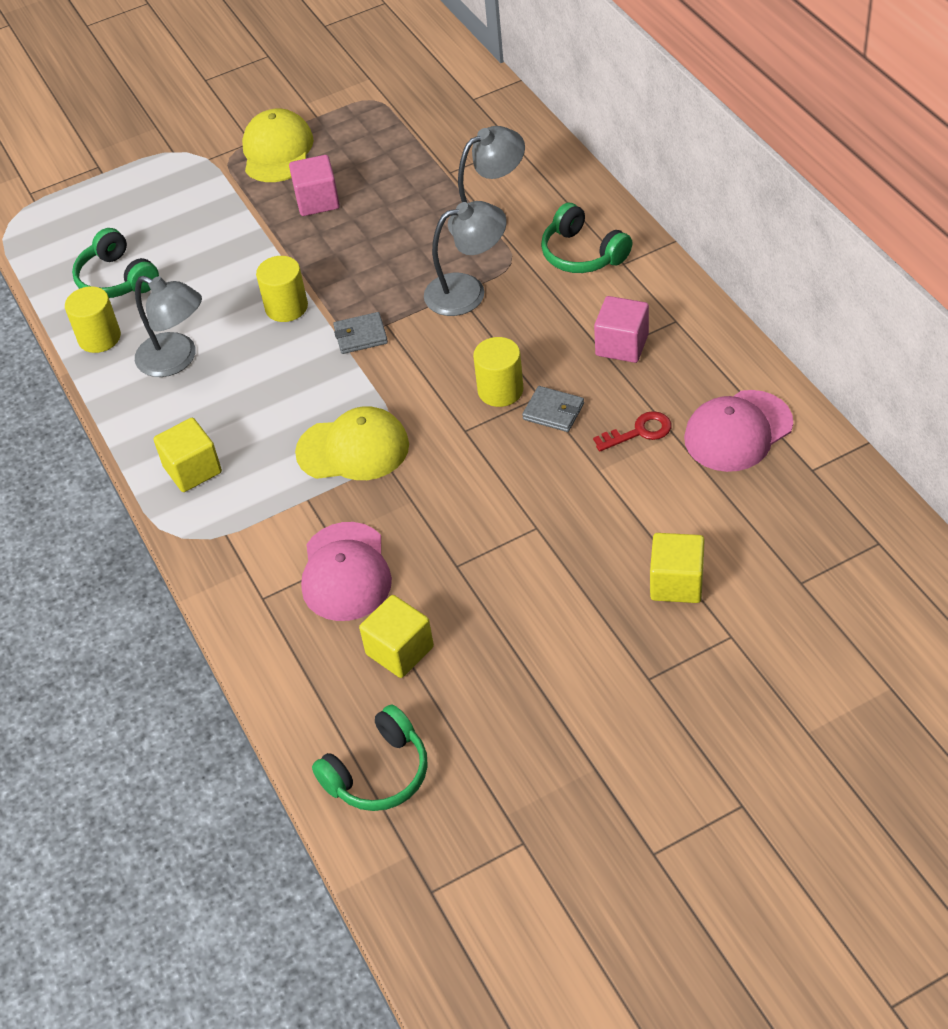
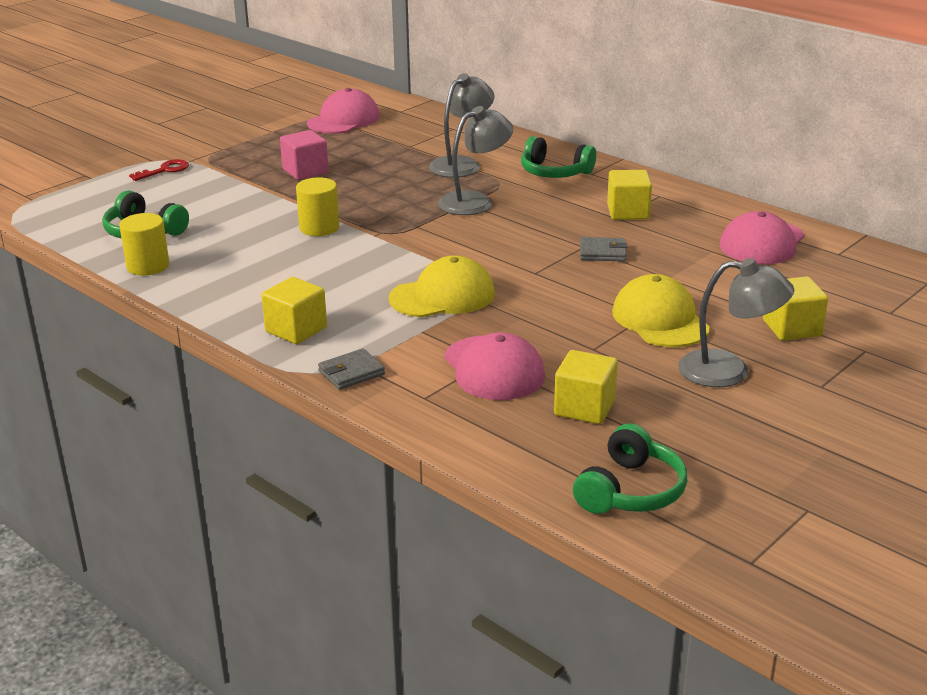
camera: 25 degrees left, 20 degrees down
grey lamp [135,276,202,377] -> grey lamp moved to [678,258,794,387]
yellow cap [242,109,314,182] -> yellow cap moved to [612,274,710,347]
grey wallet [333,312,388,354] -> grey wallet moved to [318,348,385,390]
yellow cylinder [473,337,523,407] -> none
red key [593,411,671,452] -> red key moved to [129,159,189,181]
pink cube [594,296,649,363] -> yellow cube [607,170,652,220]
none -> pink cap [307,88,380,134]

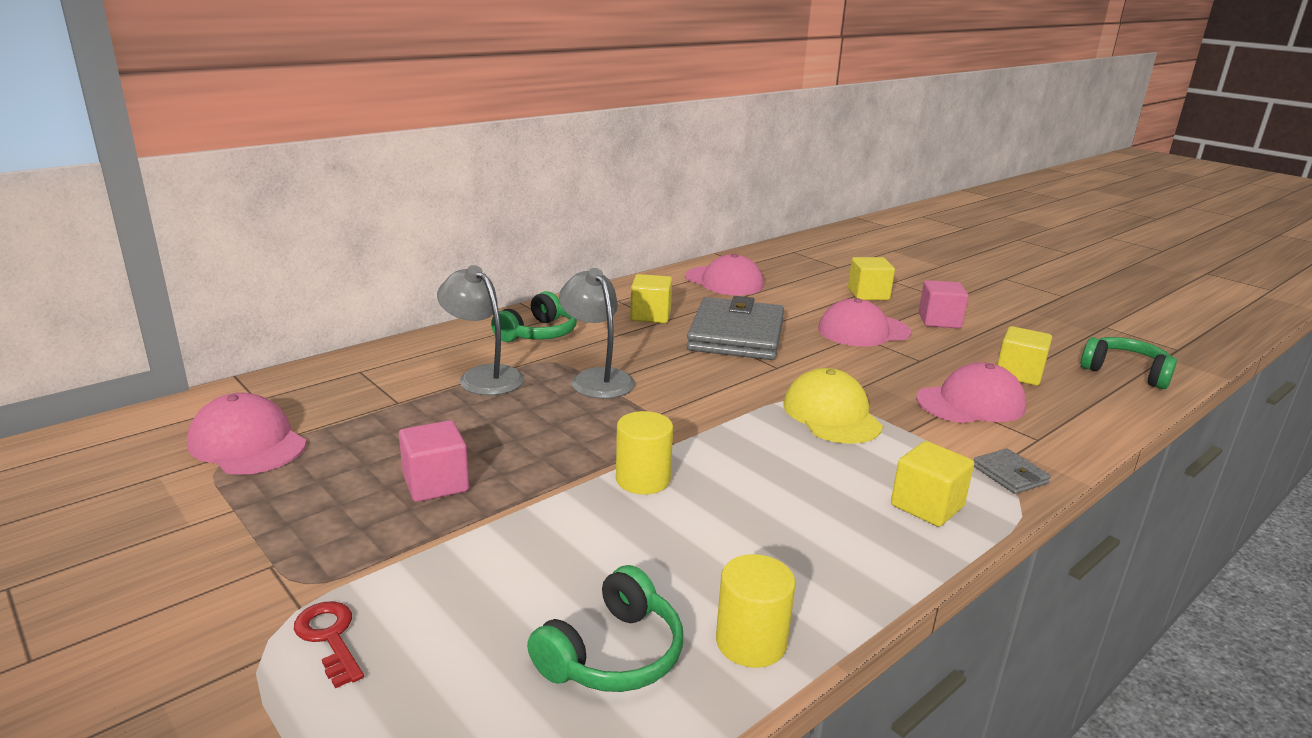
camera: 85 degrees left, 5 degrees down
grey wallet [580,237,627,262] -> grey wallet [686,296,784,360], size x2.39
yellow cap [612,274,710,347] -> pink cap [818,298,911,347]
grey lamp [678,258,794,387] -> pink cube [918,280,968,328]

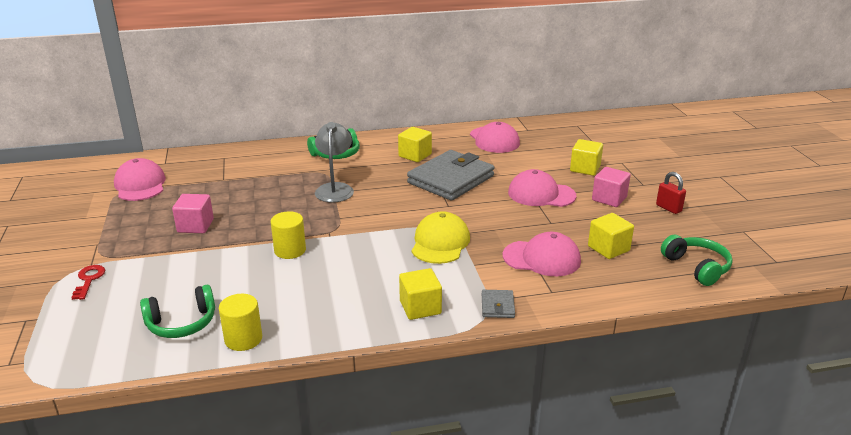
camera: 30 degrees right, 5 degrees up
grey lamp [437,265,524,395] -> none
none -> red padlock [656,172,686,214]

